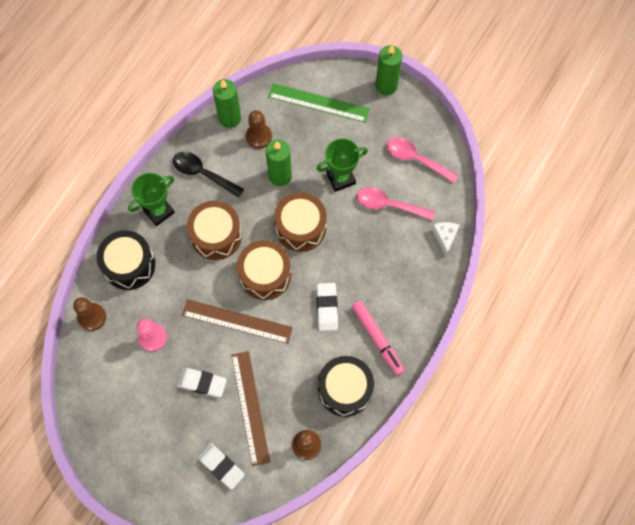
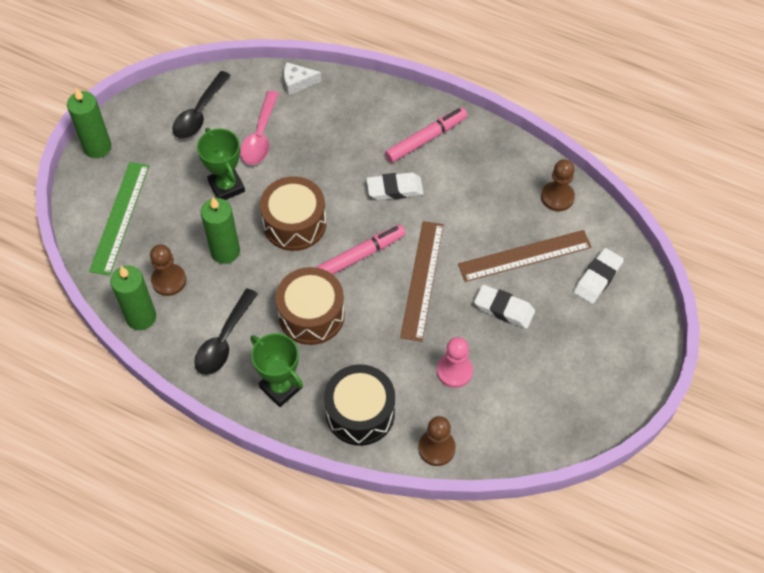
camera: 95 degrees left, 10 degrees down
white eraser [177,368,227,397] -> white eraser turned 75 degrees counterclockwise [474,285,535,329]
brown drum [237,240,291,300] -> pink marker [316,225,406,274]
black drum [318,356,374,417] -> none
pink spoon [387,137,458,183] -> black spoon [172,71,231,139]

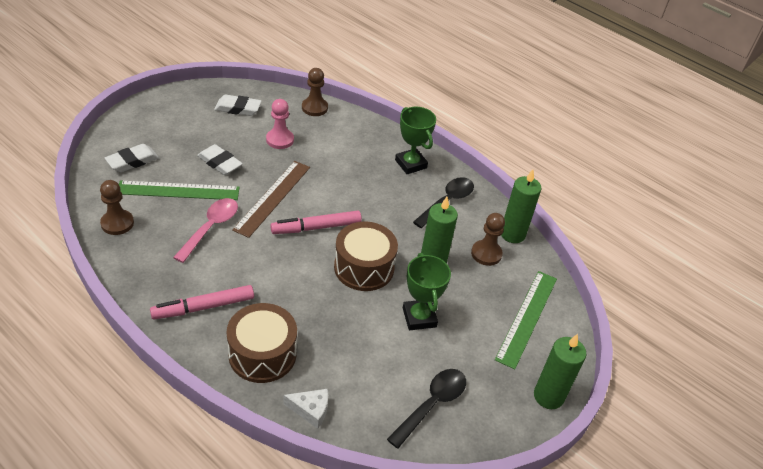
camera: 170 degrees left, 15 degrees down
pink spoon [240,91,279,165] -> pink spoon moved to [173,198,238,263]
brown drum [276,267,345,345] -> brown drum moved to [226,303,297,383]
black drum [324,364,395,446] -> none
white eraser [366,172,424,200] -> white eraser moved to [214,95,262,116]
brown ruler [458,230,592,282] -> green ruler [119,180,240,200]

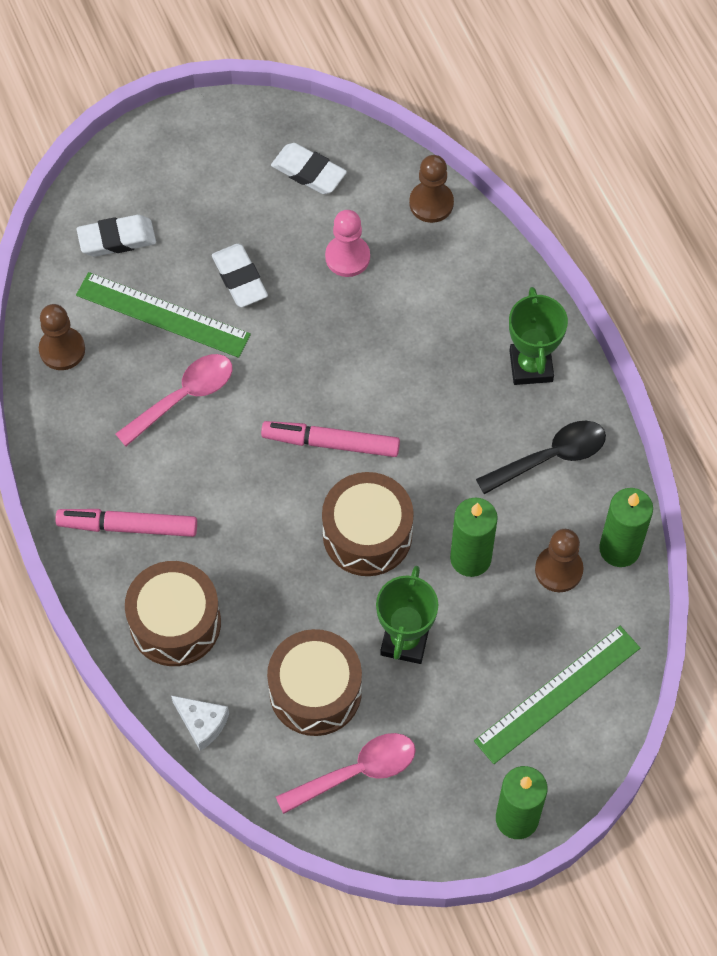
camera: 30 degrees right, 20 degrees up
brown ruler [232,161,310,238] -> none
black spoon [387,369,466,449] -> pink spoon [276,733,416,814]
none -> brown drum [267,629,362,736]

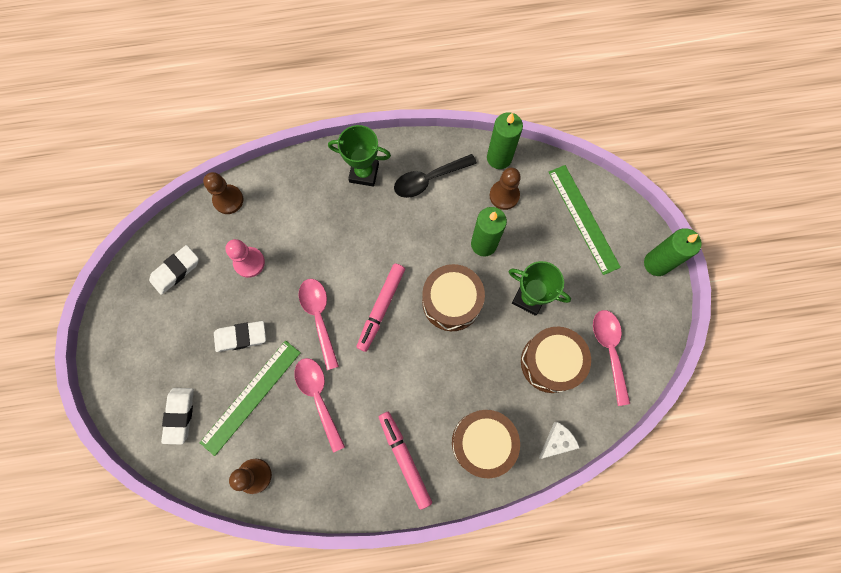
camera: 75 degrees left, 10 degrees up
pink marker [55,509,197,537] -> pink marker turned 135 degrees clockwise [379,412,432,510]
black spoon [476,421,606,494] -> black spoon turned 105 degrees counterclockwise [394,154,477,198]
none -> pink spoon [299,279,339,370]

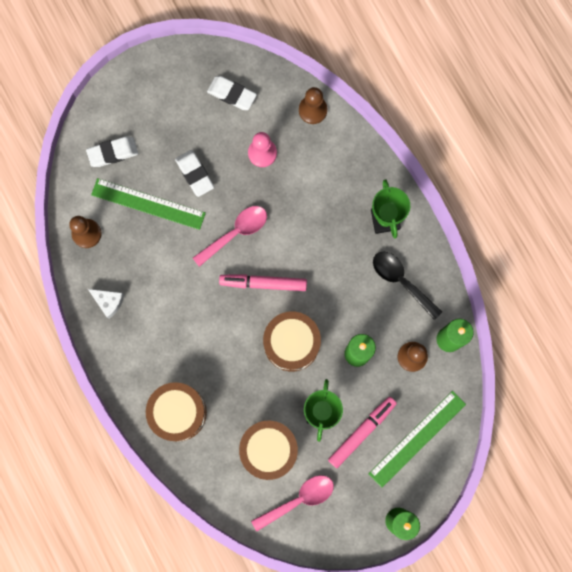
camera: 70 degrees right, 5 degrees up
pink spoon [294,358,345,452] -> none
pink marker [379,412,432,510] -> pink marker moved to [328,397,397,468]
white cheese [539,422,580,459] -> white cheese moved to [88,289,124,319]

